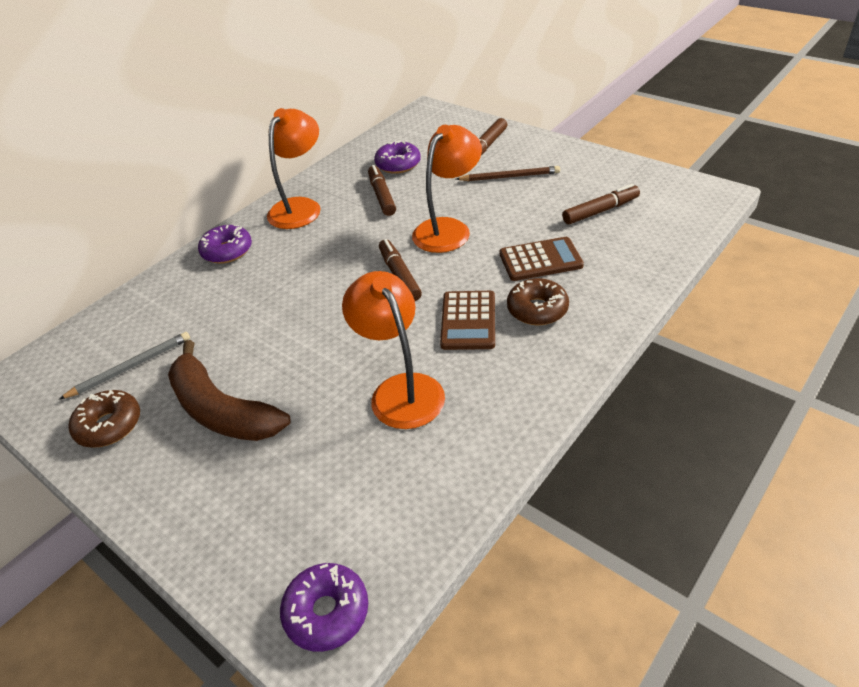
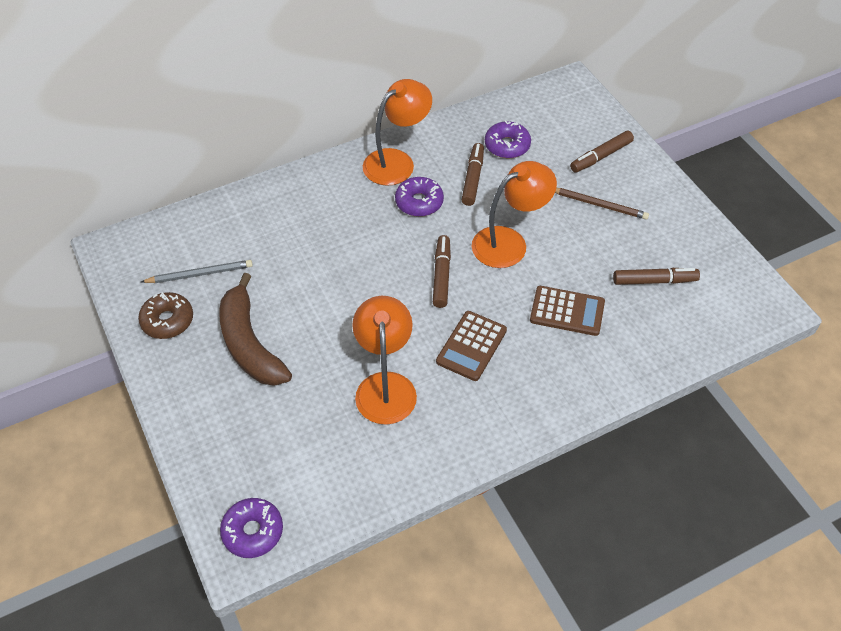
camera: 20 degrees right, 10 degrees up
purple donut [198,225,252,264] -> purple donut moved to [395,177,444,217]
brown donut [507,278,569,325] -> none

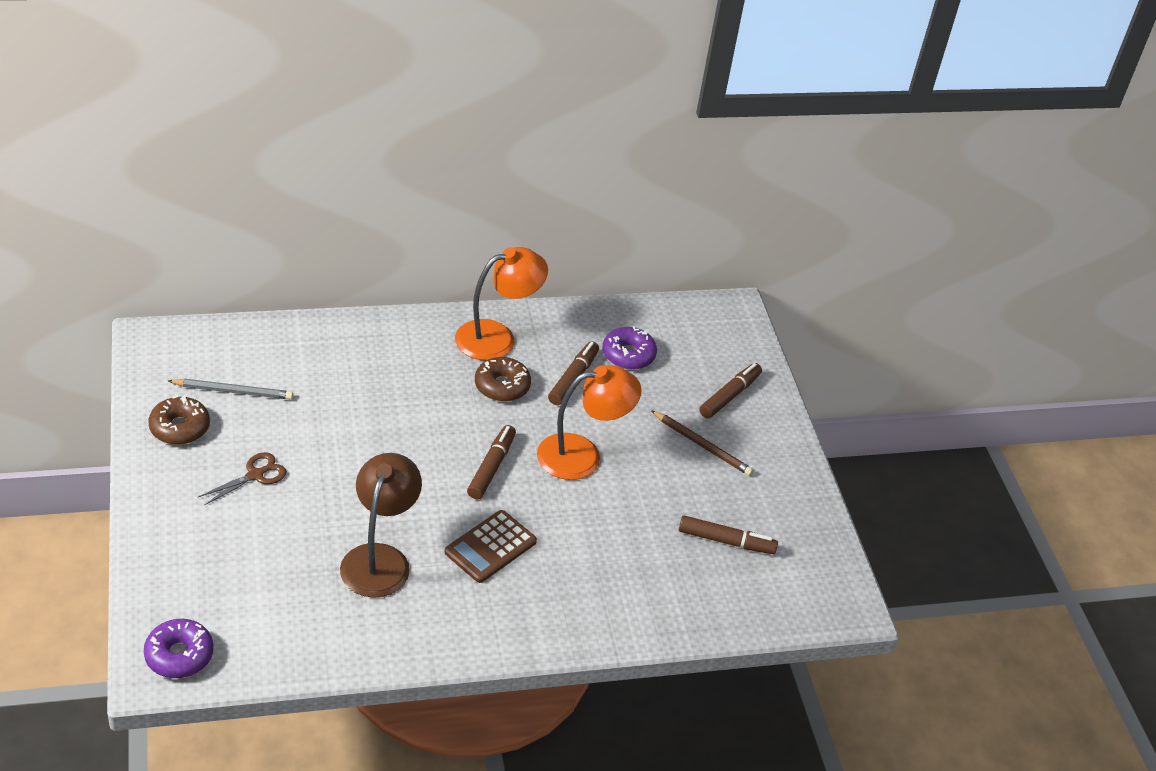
camera: 10 degrees right, 10 degrees down
brown banana [219,273,292,386] -> brown scissors [198,452,287,505]
orange lamp [352,296,417,425] -> brown lamp [340,453,422,598]
purple donut [395,177,444,217] -> brown donut [475,357,531,402]
brown calculator [530,286,605,336] -> none
brown marker [570,131,634,173] -> brown marker turned 150 degrees clockwise [699,363,762,419]

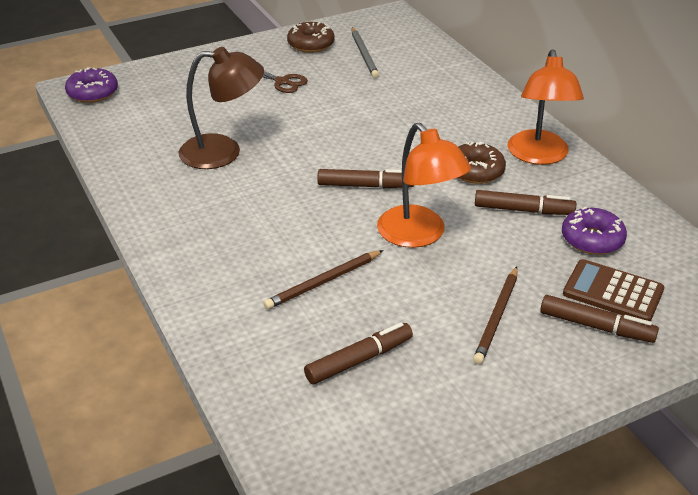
camera: 80 degrees right, 5 degrees down
brown calculator [445,510,537,583] -> brown calculator moved to [563,259,664,322]
orange lamp [455,247,548,360] -> orange lamp turned 45 degrees clockwise [508,50,584,165]
brown marker [679,515,778,554] -> brown marker turned 120 degrees counterclockwise [304,322,413,385]
none -> brown pencil [264,250,383,309]

